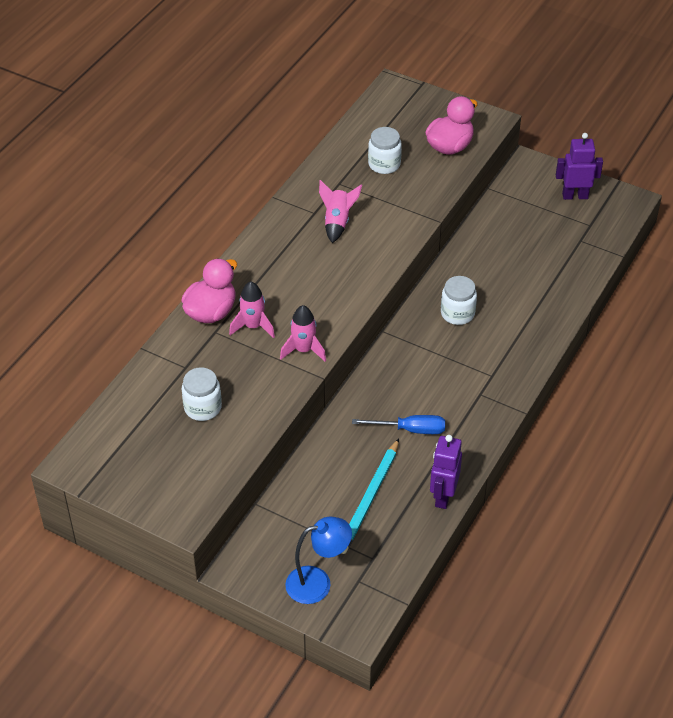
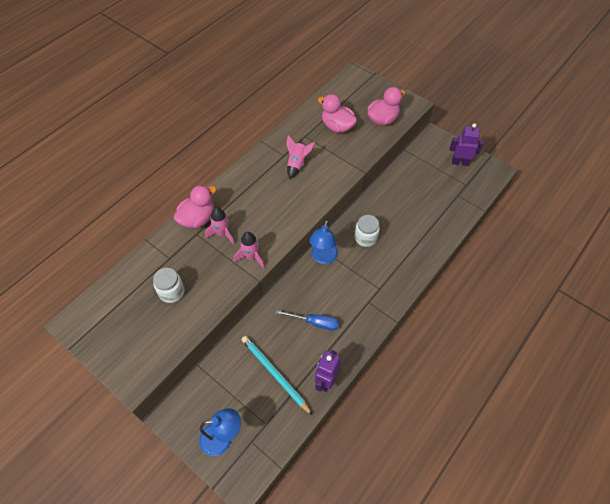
camera: 10 degrees right, 10 degrees up
turquoise pencil [341,439,399,554] -> turquoise pencil turned 105 degrees clockwise [241,336,312,415]
white jar [368,127,402,174] -> pink duck [318,94,357,133]
none -> blue lamp [309,220,338,264]

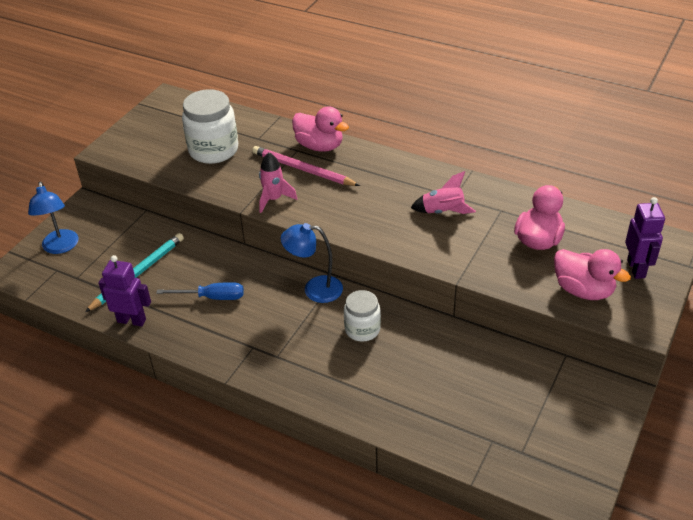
camera: 80 degrees right, 15 degrees down
white jar [153,268,185,303] -> white jar [182,89,238,164], size x1.65
pink rocket [205,208,235,245] -> pink pencil [252,146,360,186]
blue screwdriver [276,310,339,330] -> blue screwdriver turned 90 degrees counterclockwise [156,282,244,300]
purple robot [450,123,483,166] -> purple robot moved to [625,197,665,279]

